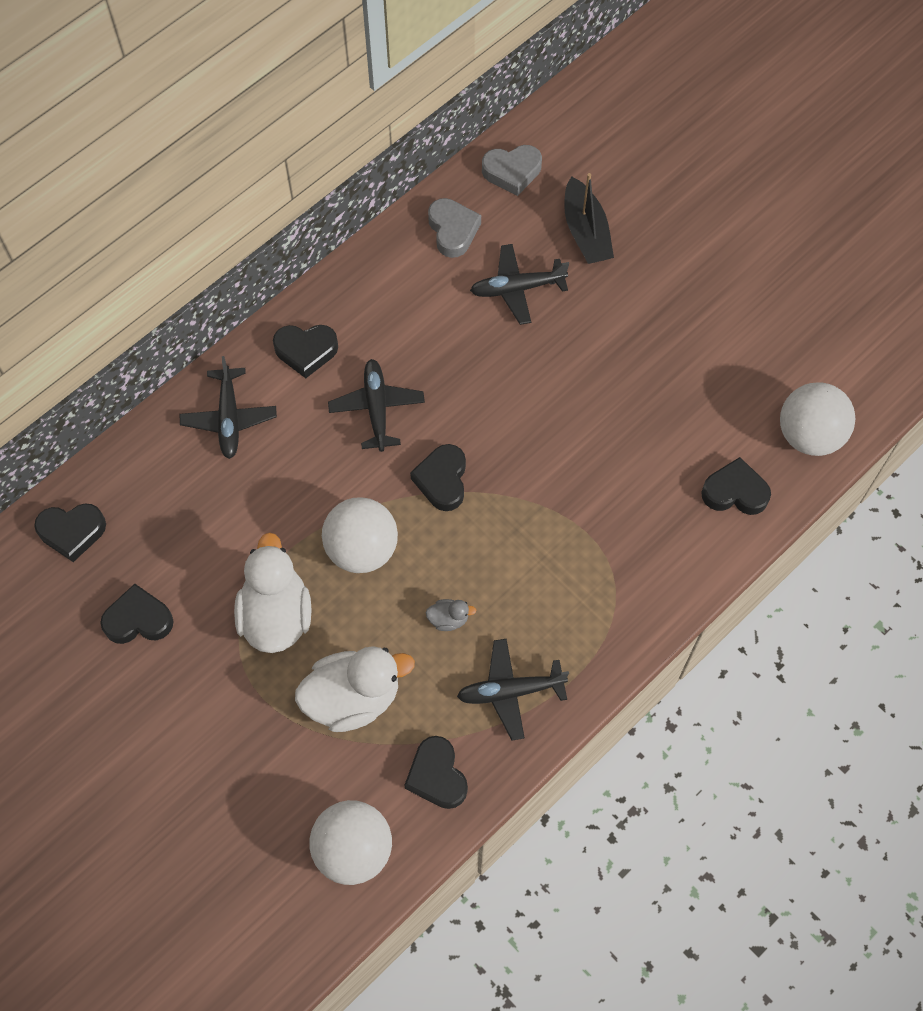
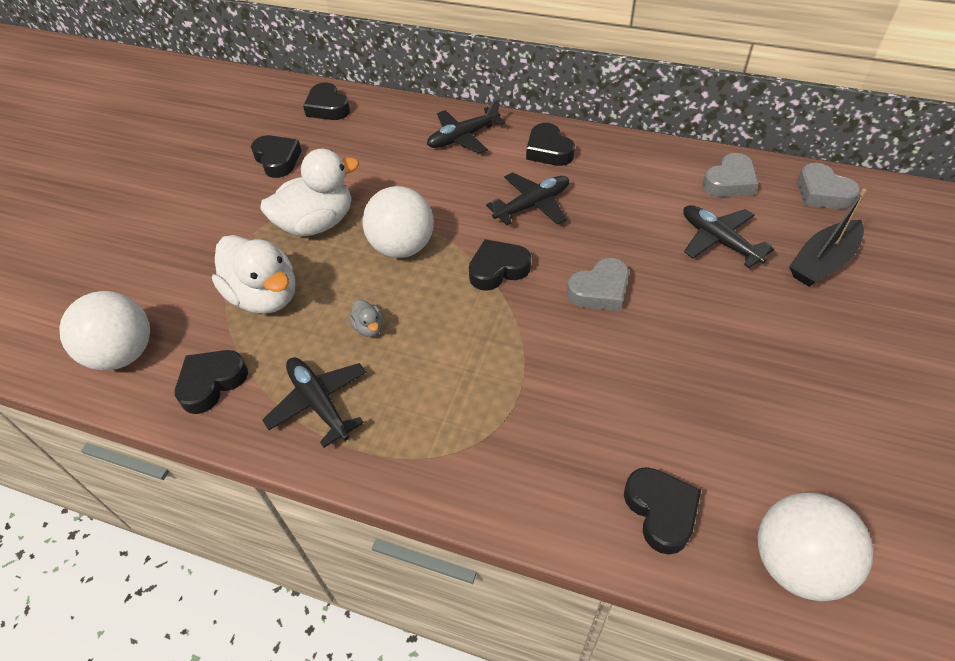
camera: 65 degrees right, 15 degrees down
none -> grey heart [567,258,629,311]

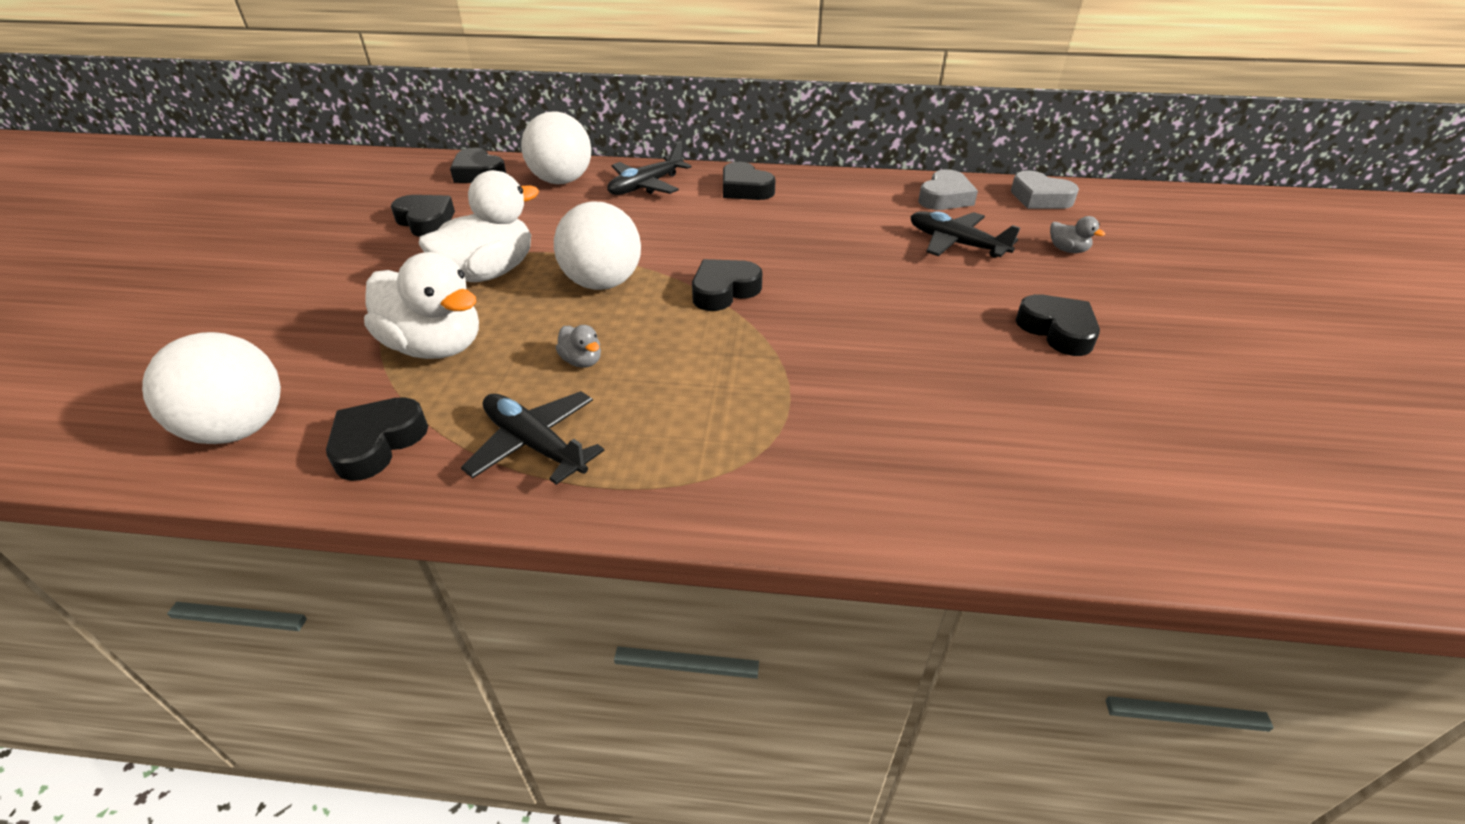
camera: 15 degrees left, 10 degrees down
black plane [486,172,569,225] -> none
grey heart [567,258,629,311] -> none
black heart [624,467,701,555] -> black heart moved to [1015,294,1100,356]
white ball [757,493,873,601] -> white ball moved to [521,111,591,184]
black boat [789,188,867,287] -> grey duck [1050,216,1105,253]

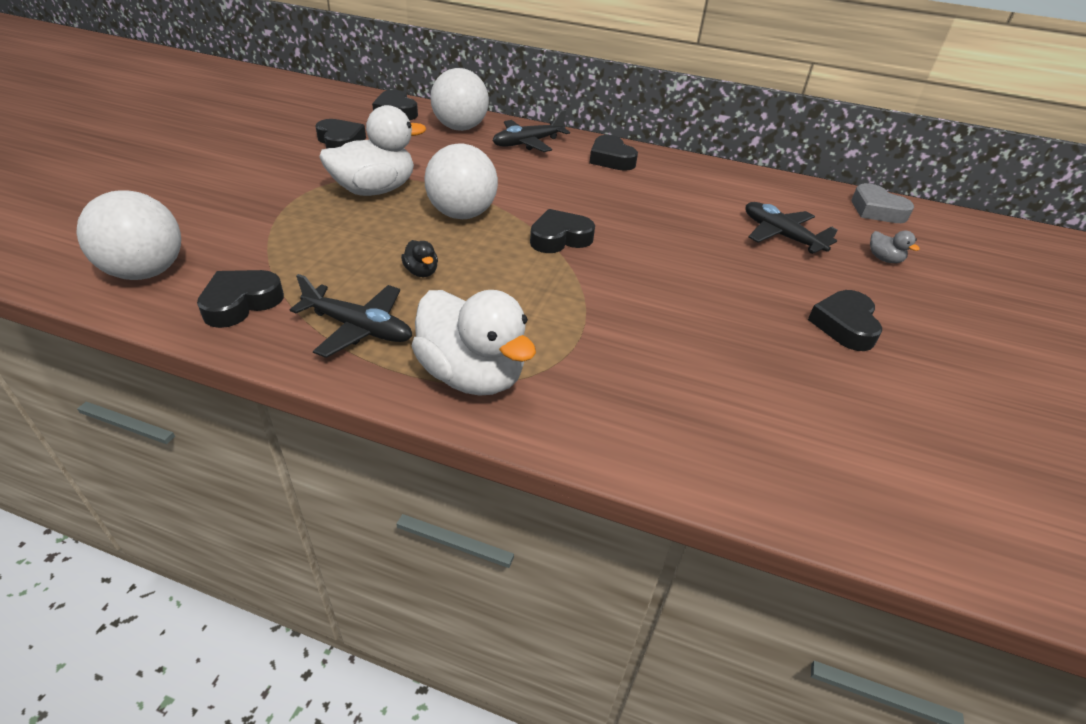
camera: 10 degrees right, 0 degrees up
white duck [364,252,479,359] -> white duck moved to [412,290,536,396]
black plane [461,391,605,485] -> black plane turned 150 degrees clockwise [290,274,412,358]
grey duck [556,325,601,368] -> black duck [401,240,438,277]
grey heart [918,169,978,210] -> none
black heart [1015,294,1100,356] -> black heart turned 150 degrees counterclockwise [808,290,882,351]

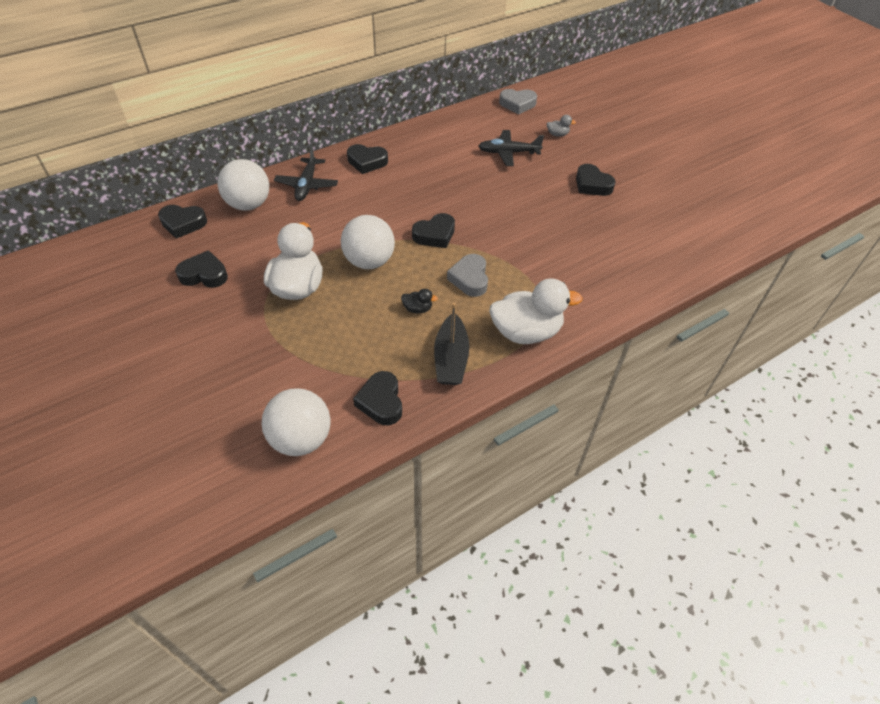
camera: 50 degrees left, 10 degrees up
black plane [290,274,412,358] -> black boat [434,303,469,385]
black heart [530,209,595,253] -> black heart turned 135 degrees counterclockwise [412,213,455,248]
none -> grey heart [447,254,488,297]

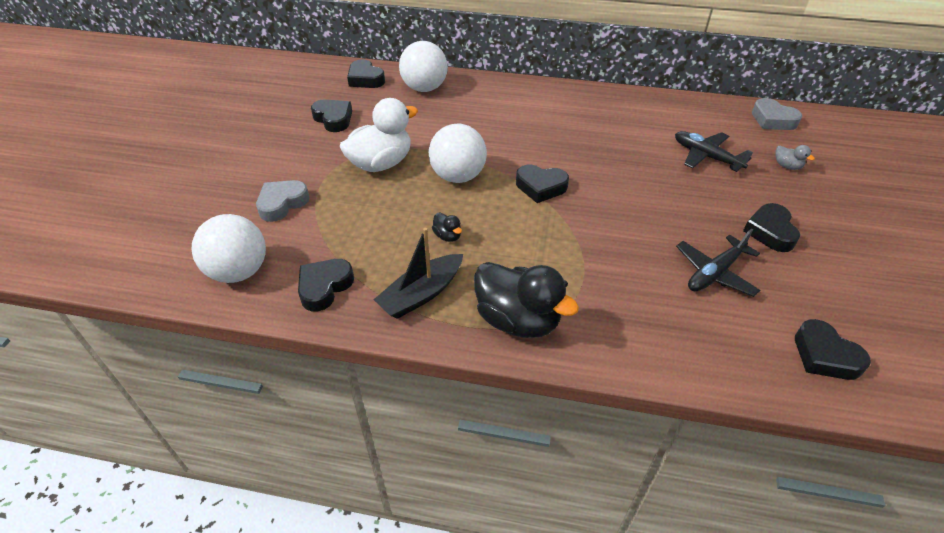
camera: 45 degrees right, 5 degrees down
black plane [274,146,338,201] -> black plane moved to [676,228,761,297]
black heart [347,144,388,174] -> black heart moved to [795,319,871,380]
grey heart [447,254,488,297] -> grey heart moved to [256,180,309,222]
white duck [489,279,583,344] -> black duck [474,262,579,338]

